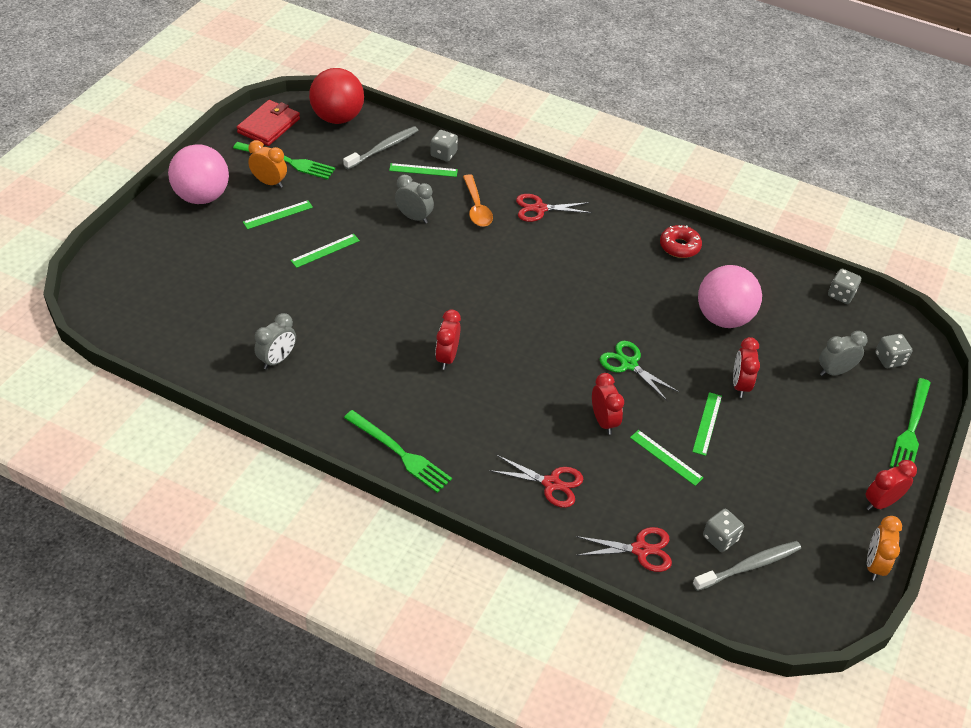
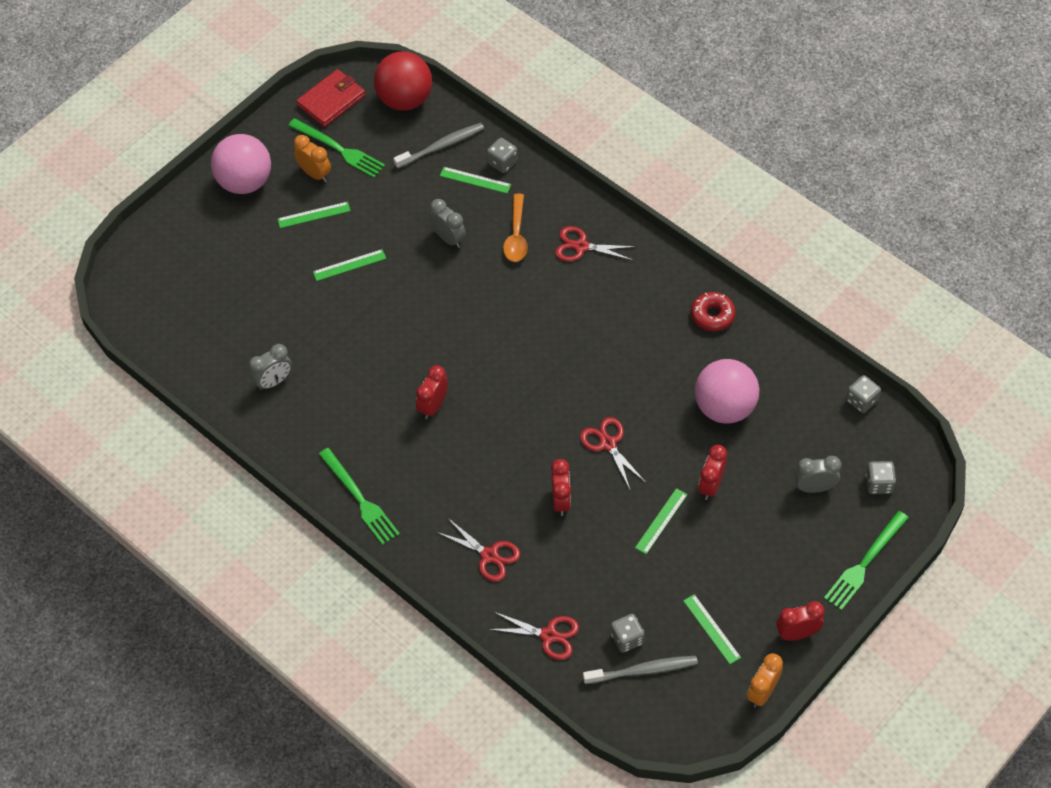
camera: 20 degrees right, 10 degrees up
green scissors [600,341,679,401] -> red scissors [580,417,646,489]
green ruler [630,430,704,486] -> green ruler moved to [683,594,741,664]

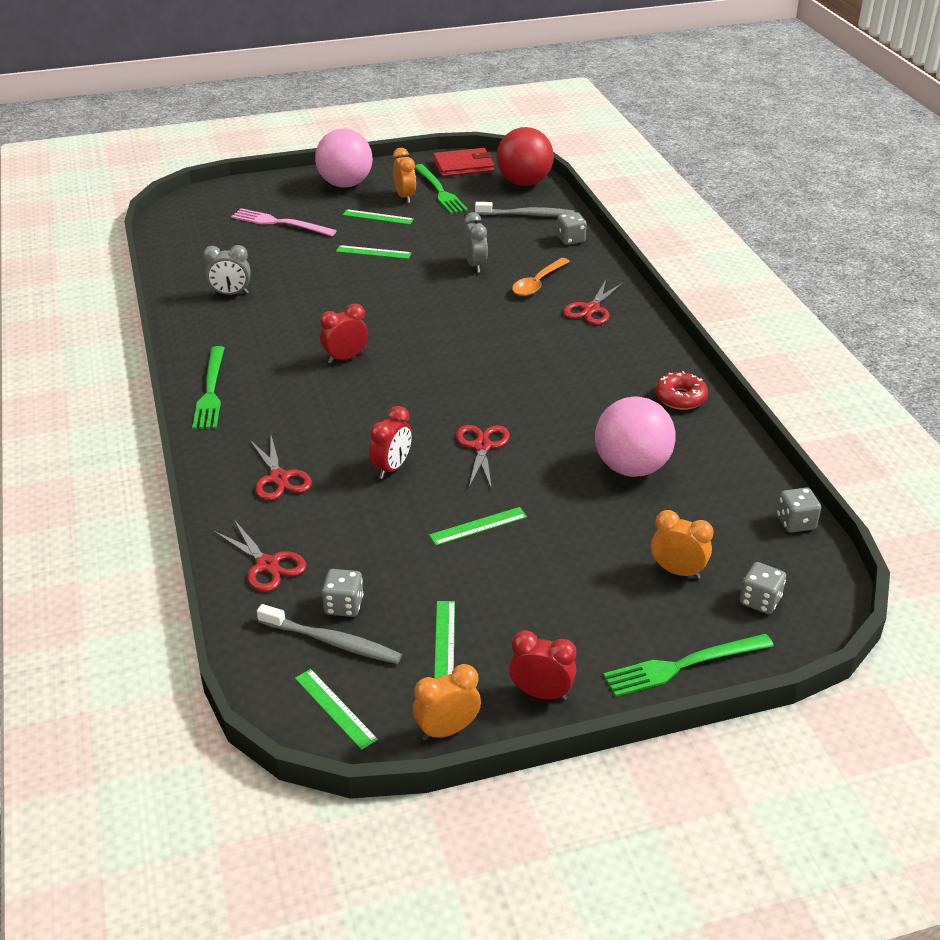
camera: 30 degrees right, 20 degrees down
green ruler [440,167,511,194] -> green ruler moved to [295,669,378,750]
red scissors [555,226,637,262] -> red scissors turned 105 degrees counterclockwise [563,280,623,325]
red clock [698,445,727,500] -> none
grey clock [795,456,841,493] -> orange clock [651,510,714,579]
none -> pink fork [231,208,337,236]

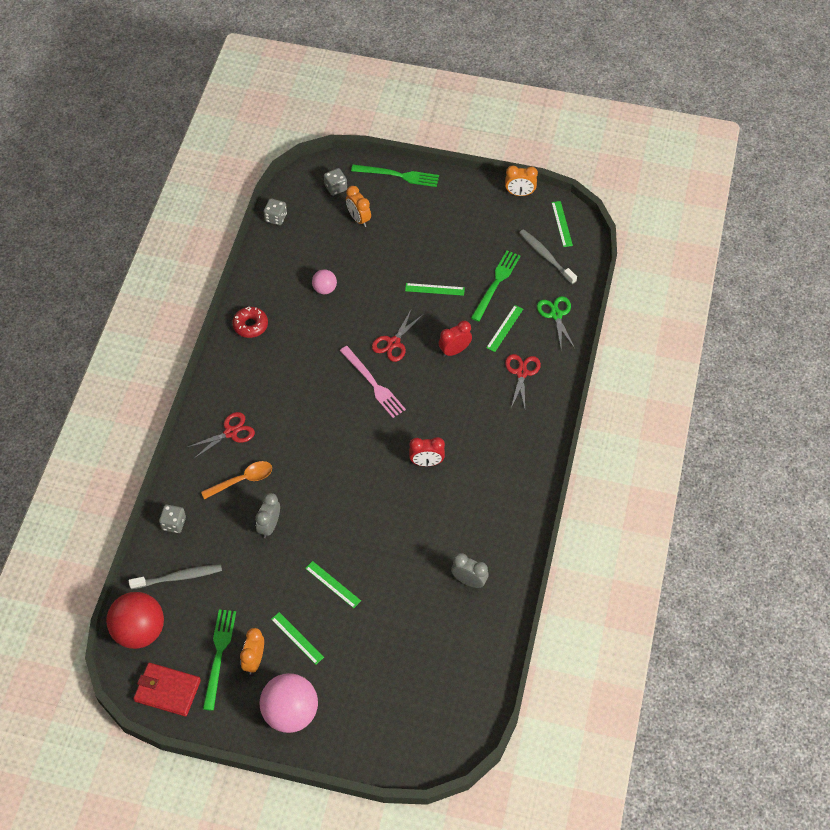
camera: 150 degrees left, 20 degrees up
green fork [192,346,224,429] -> green fork moved to [471,250,521,322]
red scissors [214,520,306,592] -> green scissors [537,296,575,348]
pink fork [231,208,337,236] -> pink fork moved to [340,346,406,418]
grey dice [322,569,364,617] -> none
green ruler [434,601,455,679] -> green ruler moved to [486,305,523,352]
grey toothbrush [475,202,574,216] -> grey toothbrush turned 135 degrees clockwise [129,564,222,589]
red clock [509,630,576,700] -> none
pink ball [595,396,676,477] -> pink ball [312,269,337,294], size x0.51

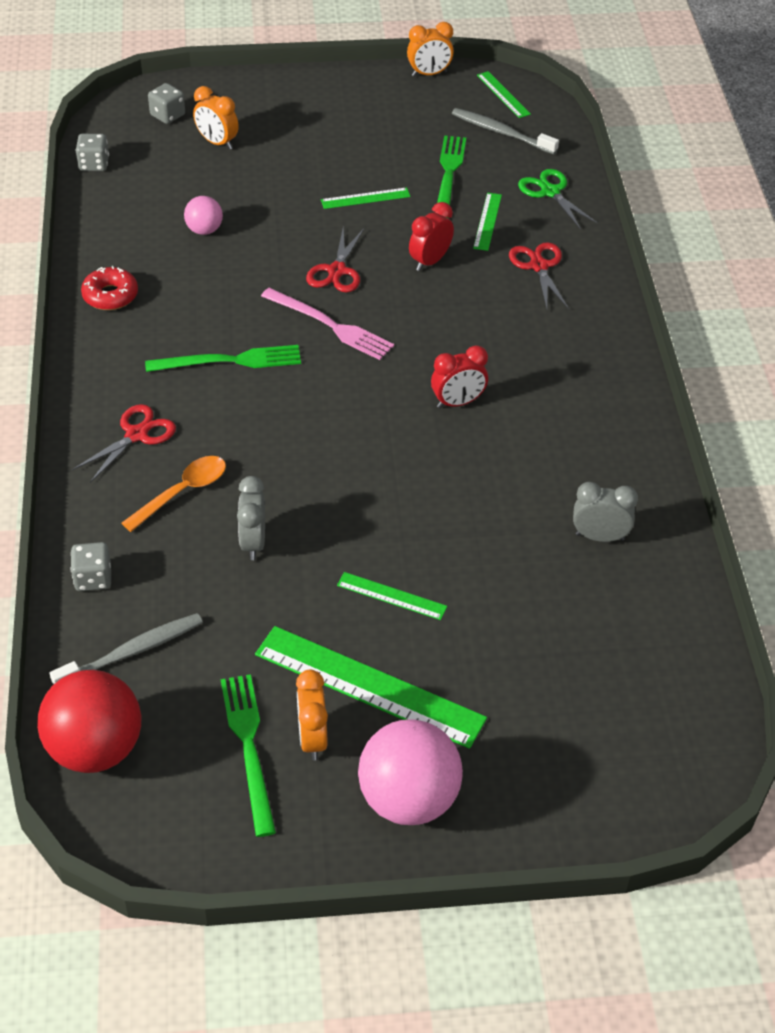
camera: 20 degrees left, 10 degrees down
red wallet [133,663,201,717] -> none
green ruler [271,612,324,664] -> green ruler [255,626,487,749], size x2.06
green fork [351,165,439,187] -> green fork moved to [145,345,301,372]

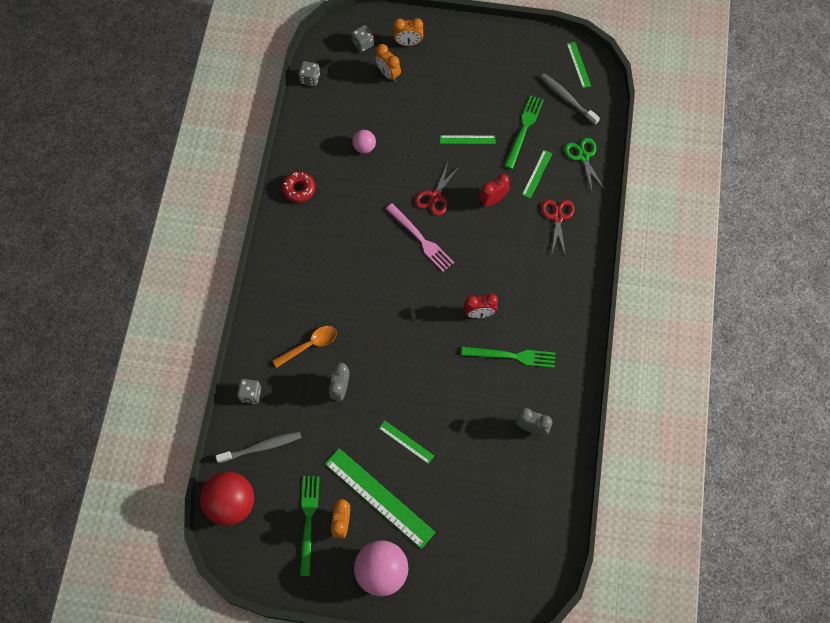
camera: 15 degrees right, 20 degrees up
red scissors [72,404,176,483] -> none
green fork [145,345,301,372] -> green fork moved to [461,347,556,368]
orange clock [407,22,454,77] -> orange clock moved to [393,18,423,46]

